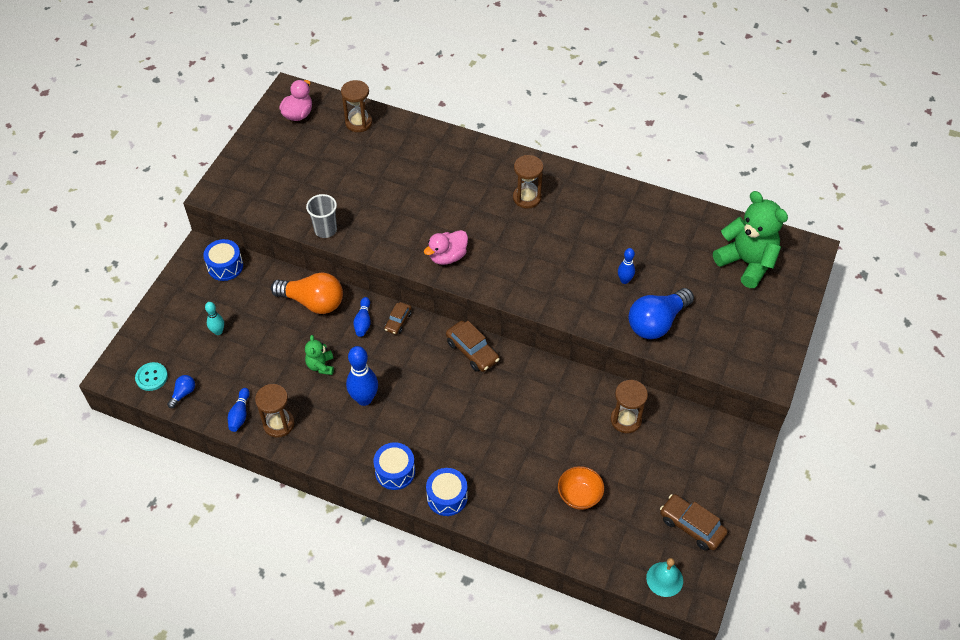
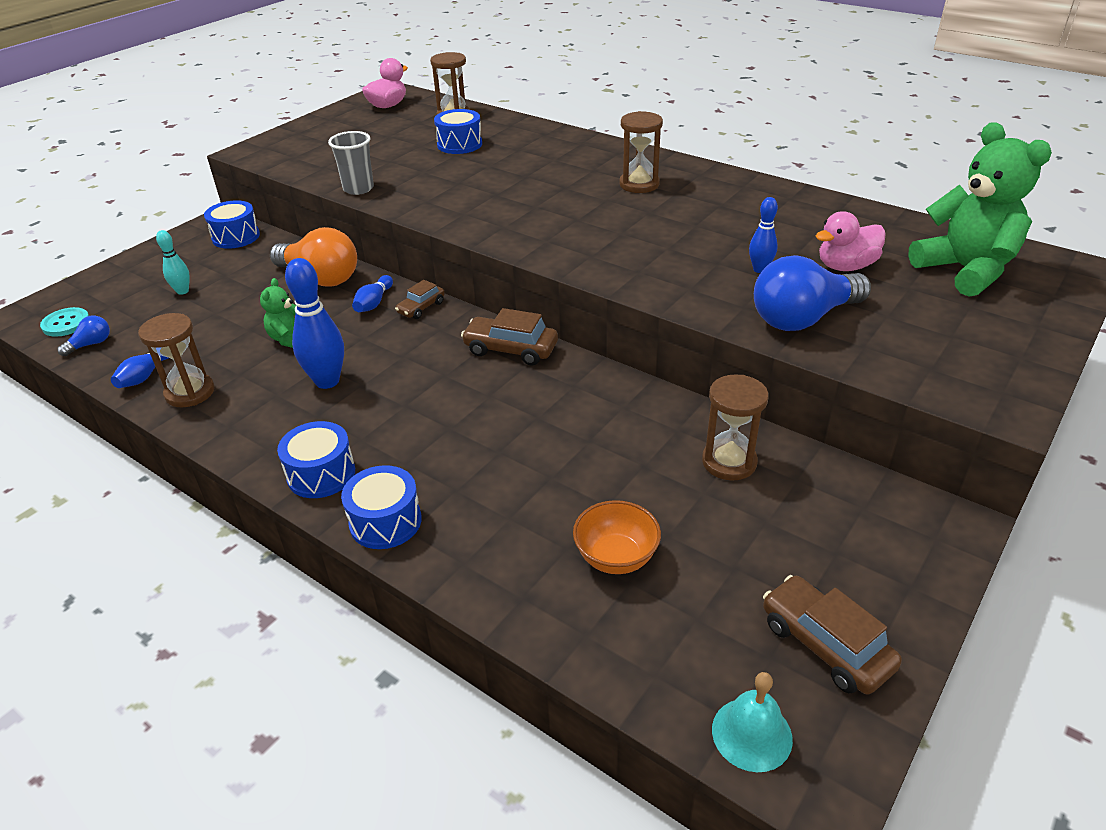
camera: 15 degrees right, 15 degrees down
pink duck [424,230,468,265] -> pink duck moved to [816,211,886,271]
brown car [446,321,500,372] -> brown car turned 135 degrees clockwise [461,308,558,365]
none -> blue drum [434,109,482,154]

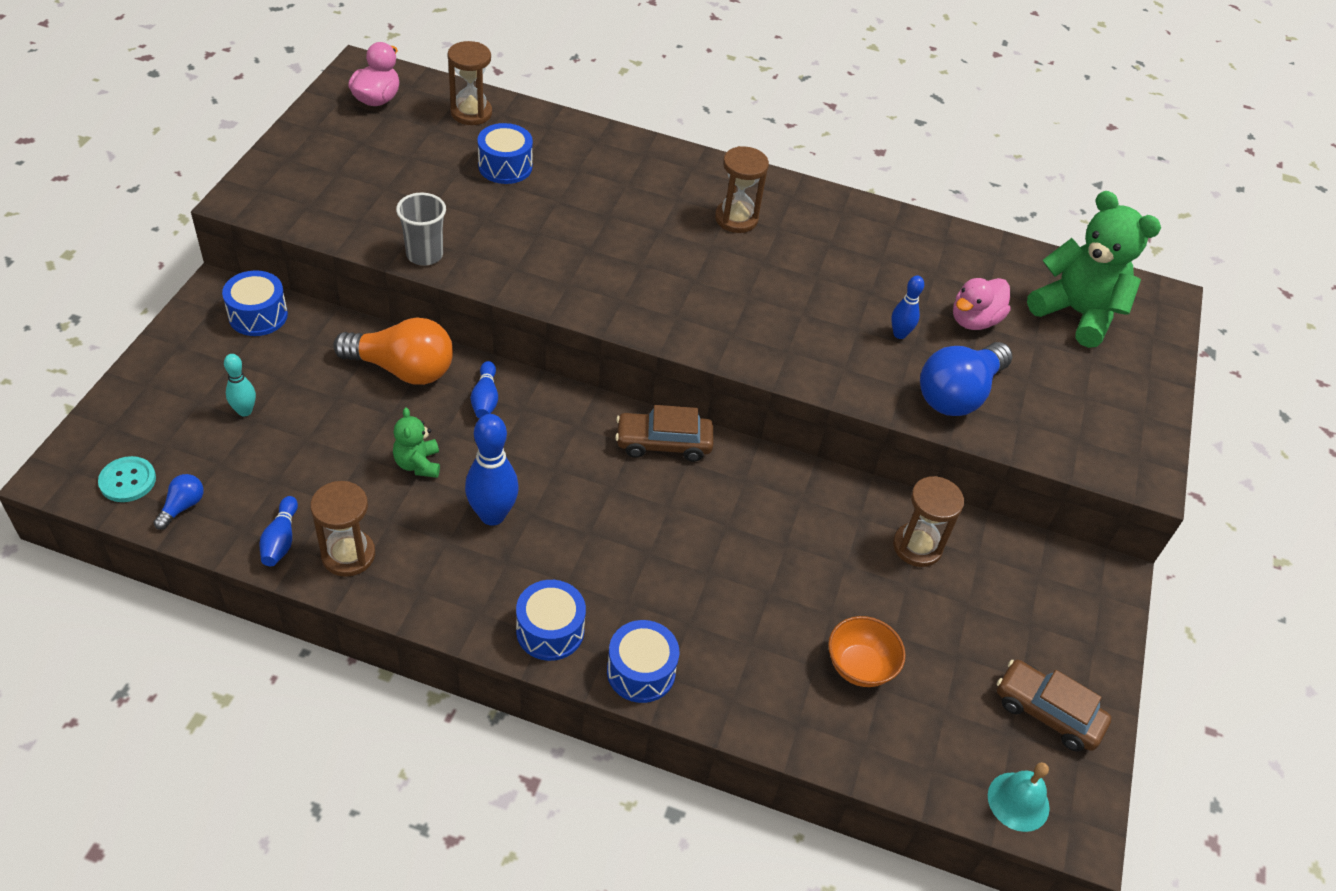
camera: 25 degrees left, 10 degrees up
brown car [395,280,445,319] -> none

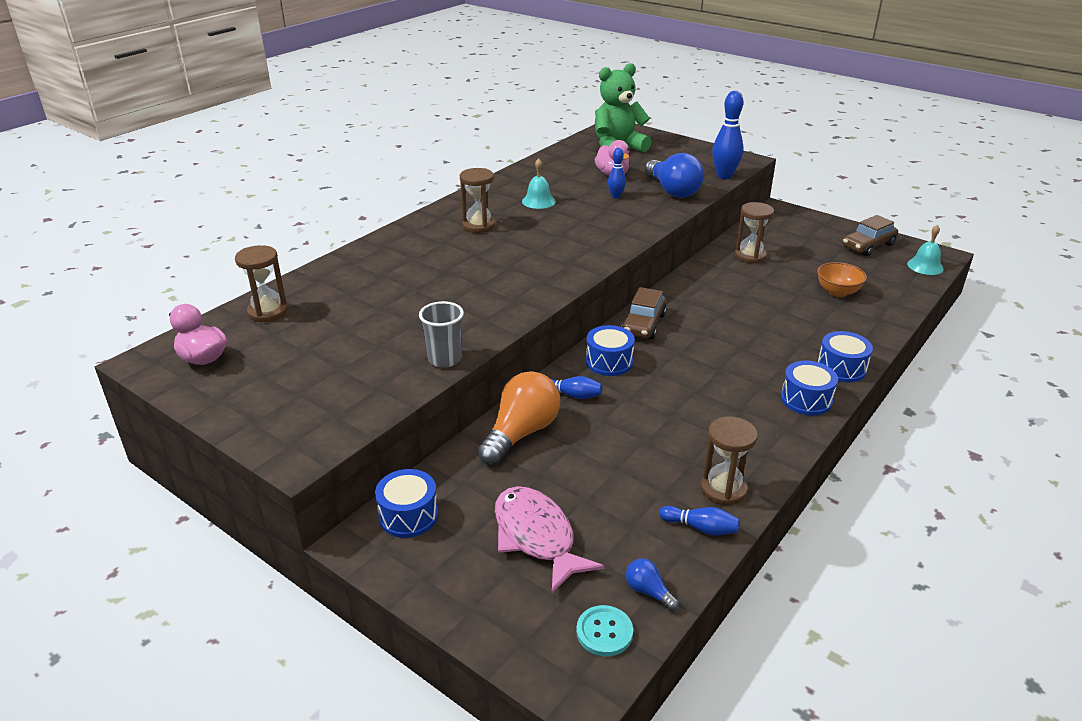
camera: 65 degrees left, 15 degrees down
turquoise bowling pin [224,354,256,417] -> pink fish [495,486,605,593]
green teddy bear [393,407,440,478] -> none
blue bowling pin [465,414,519,526] -> blue bowling pin moved to [712,91,743,179]
blue drum [477,123,533,184] -> blue drum moved to [586,325,635,376]
none -> turquoise bell [522,158,556,209]

